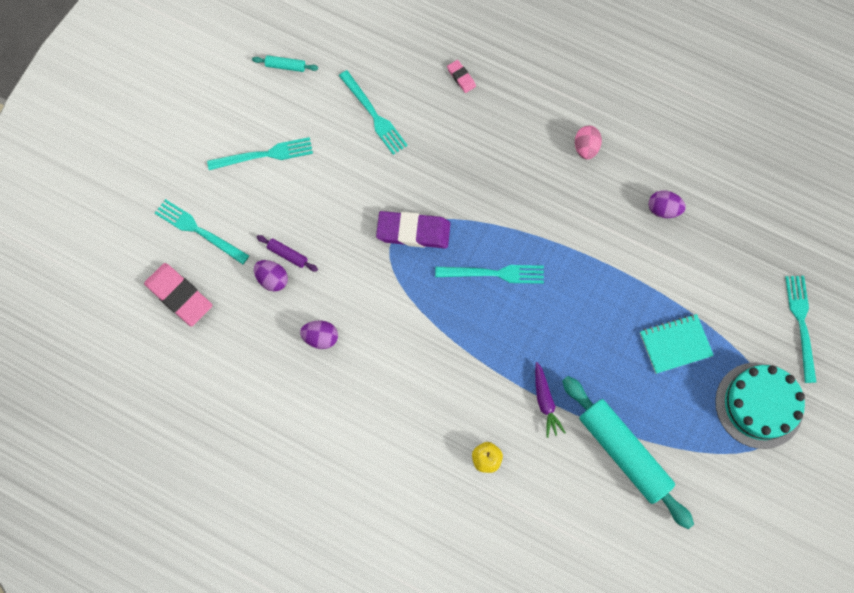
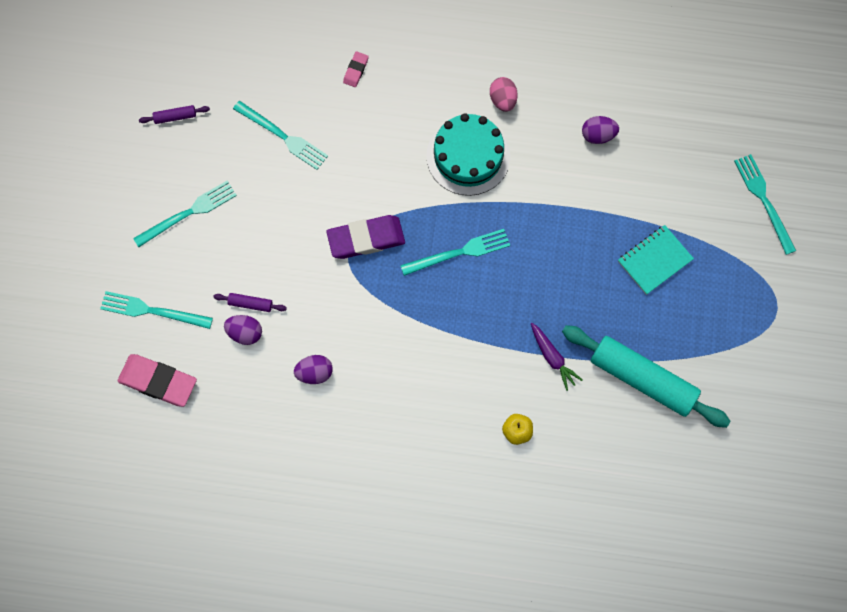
camera: 20 degrees left, 0 degrees up
turquoise rolling pin [252,55,318,72] -> purple rolling pin [139,105,210,124]
pink eraser [447,60,476,93] -> pink eraser turned 75 degrees clockwise [343,51,369,87]
turquoise cake [715,362,805,449] -> turquoise cake moved to [426,113,510,196]

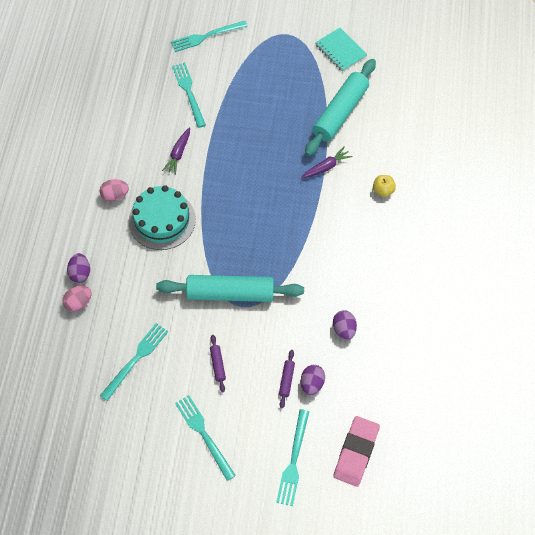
camera: 90 degrees left, 10 degrees down
purple rolling pin [139,105,210,124] -> purple rolling pin moved to [210,335,226,393]
purple eraser [326,215,405,259] -> turquoise rolling pin [156,275,304,302]
pink eraser [343,51,369,87] -> pink egg [62,286,92,312]
turquoise fork [400,229,510,276] -> turquoise fork moved to [172,62,206,128]
purple egg [582,116,619,144] -> purple egg moved to [67,253,90,283]
turquoise notebook [618,225,694,295] -> turquoise notebook moved to [315,28,367,72]
none -> purple carrot [162,127,190,175]

